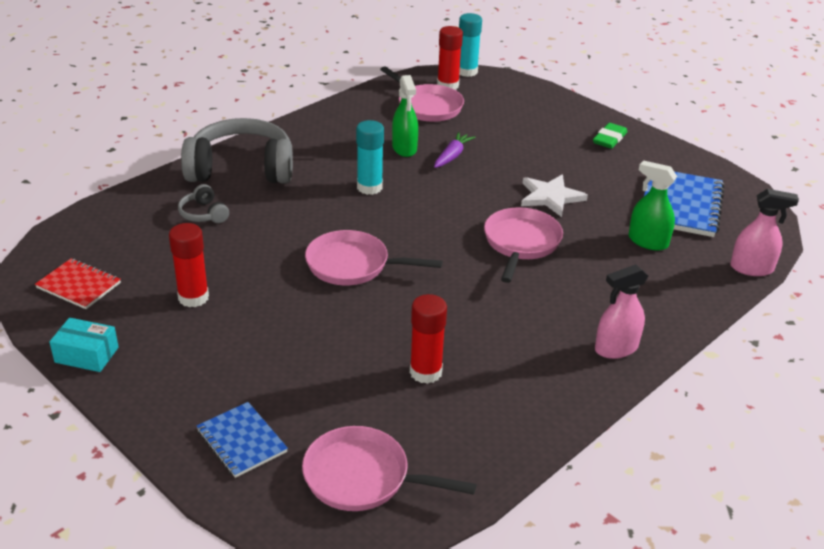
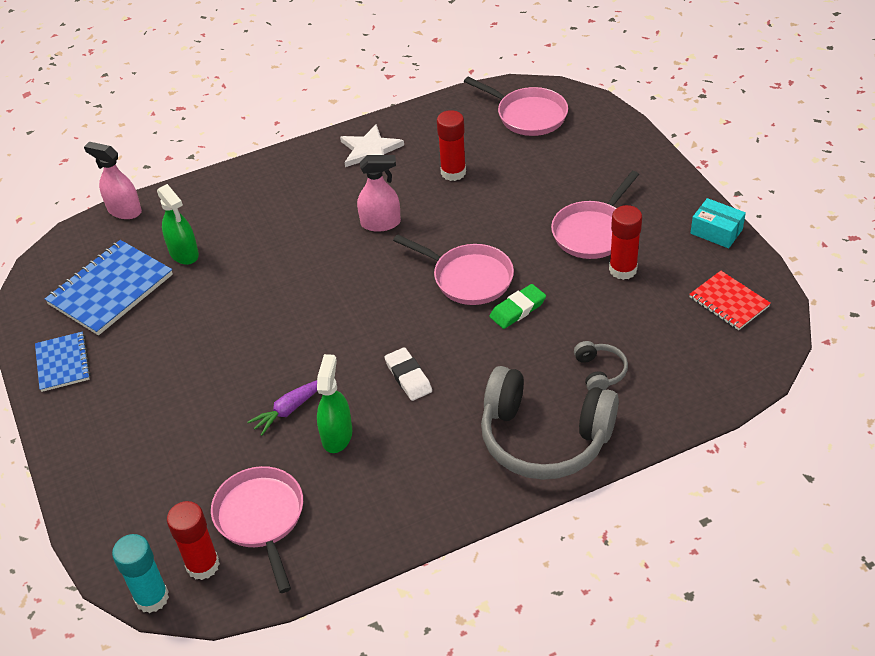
camera: 155 degrees left, 10 degrees up
blue notebook [197,402,288,478] -> blue notebook moved to [35,332,91,392]
turquoise glue stick [356,120,384,195] -> white eraser [385,347,432,401]
pink pan [484,207,563,283] -> pink pan moved to [551,171,639,259]
white star [521,175,588,217] -> white star moved to [340,124,404,167]
green eraser [593,123,628,149] -> green eraser moved to [490,284,546,329]
pink spray bottle [595,264,648,359] -> pink spray bottle moved to [357,155,401,232]

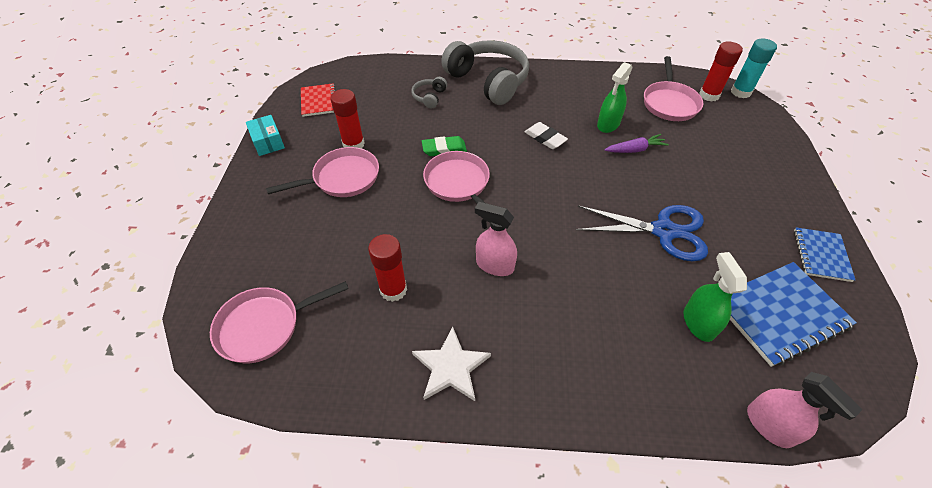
camera: 155 degrees left, 5 degrees up
white eraser [385,347,432,401] -> white eraser turned 45 degrees counterclockwise [525,122,568,149]
pink pan [464,77,568,136] -> pink pan turned 90 degrees counterclockwise [210,281,349,363]
none -> blue scissors [576,205,708,261]

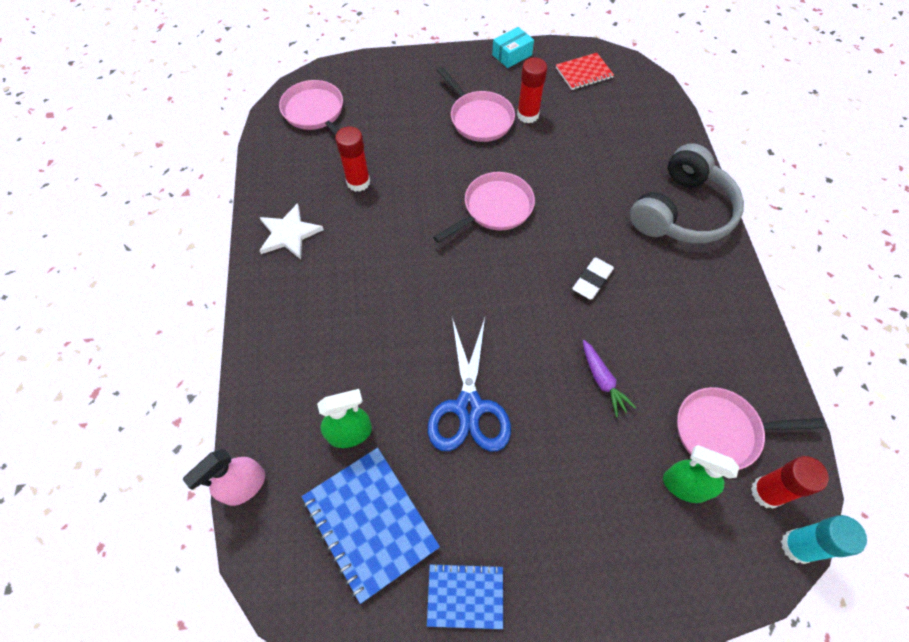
camera: 80 degrees right, 10 degrees up
grey headphones [411,77,447,109] -> none
green eraser [422,136,467,156] -> none
pink spray bottle [475,202,517,276] -> none
green spray bottle [597,62,633,133] -> green spray bottle moved to [663,445,739,503]

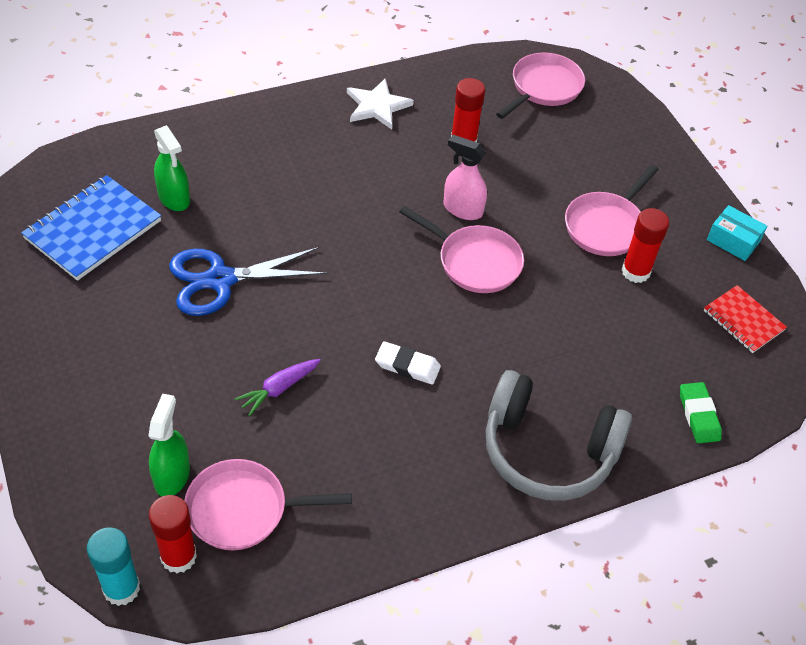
camera: 70 degrees right, 10 degrees down
pink spray bottle [182,449,265,506] -> pink spray bottle moved to [444,135,487,220]
blue notebook [427,563,503,629] -> none
pink pan [677,387,825,470] -> pink pan turned 75 degrees counterclockwise [184,459,352,550]
none -> green eraser [680,382,722,443]

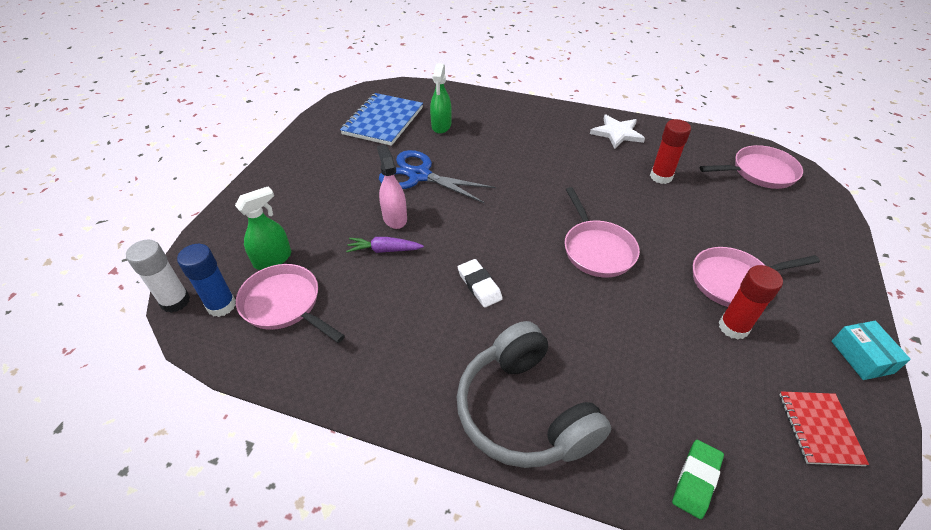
camera: 45 degrees right, 5 degrees down
blue notebook [21,175,161,281] -> blue notebook turned 60 degrees counterclockwise [340,93,423,146]
turquoise glue stick [87,527,140,606] -> white glue stick [126,240,190,313]
red glue stick [149,495,197,573] -> blue glue stick [177,244,236,317]
pink spray bottle [444,135,487,220] -> pink spray bottle moved to [377,145,407,229]

